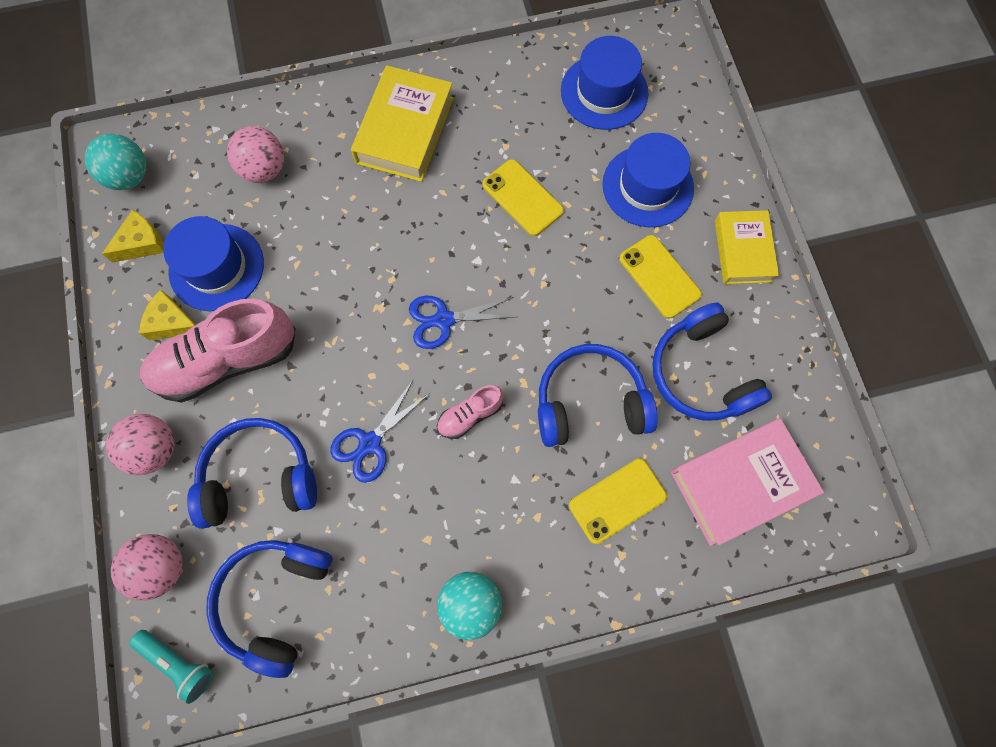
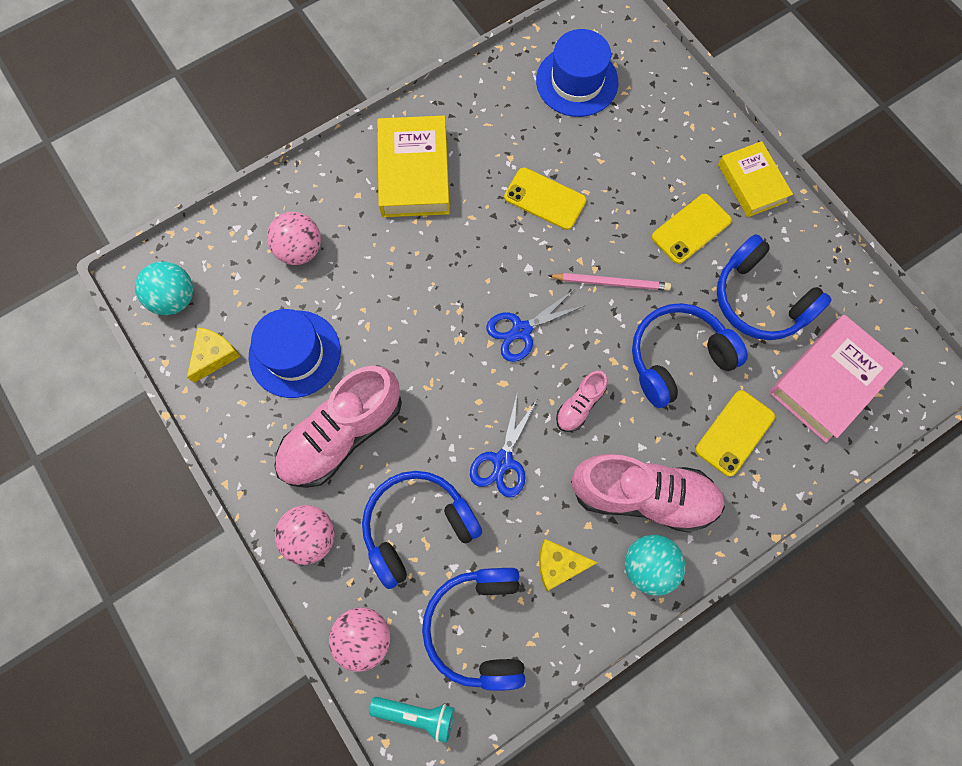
camera: 20 degrees left, 0 degrees up
yellow cheese [139,290,196,340] -> yellow cheese moved to [539,539,598,591]
blue hat [602,133,694,227] -> none
yellow phone [619,235,702,319] -> yellow phone turned 75 degrees counterclockwise [652,194,732,264]
none -> pink pencil [548,273,671,291]
none -> pink shoe [571,454,725,533]

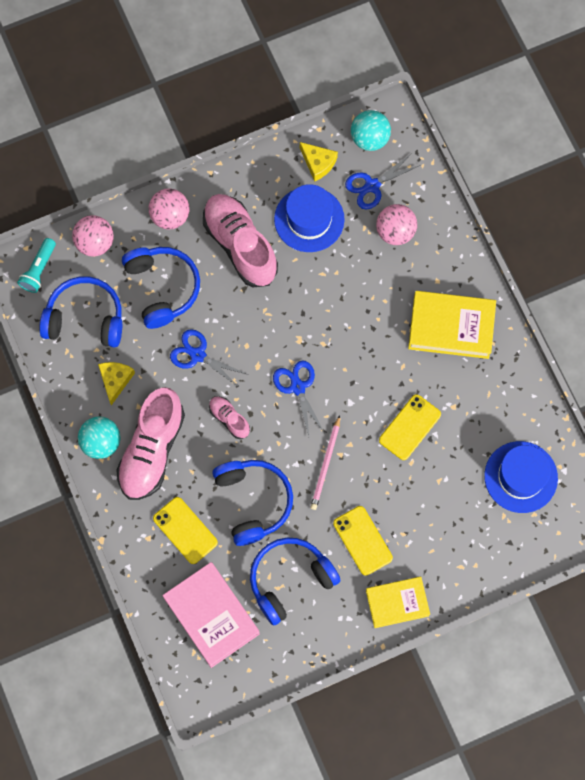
camera: 100 degrees right, 0 degrees up
none -> blue scissors [345,153,421,209]

